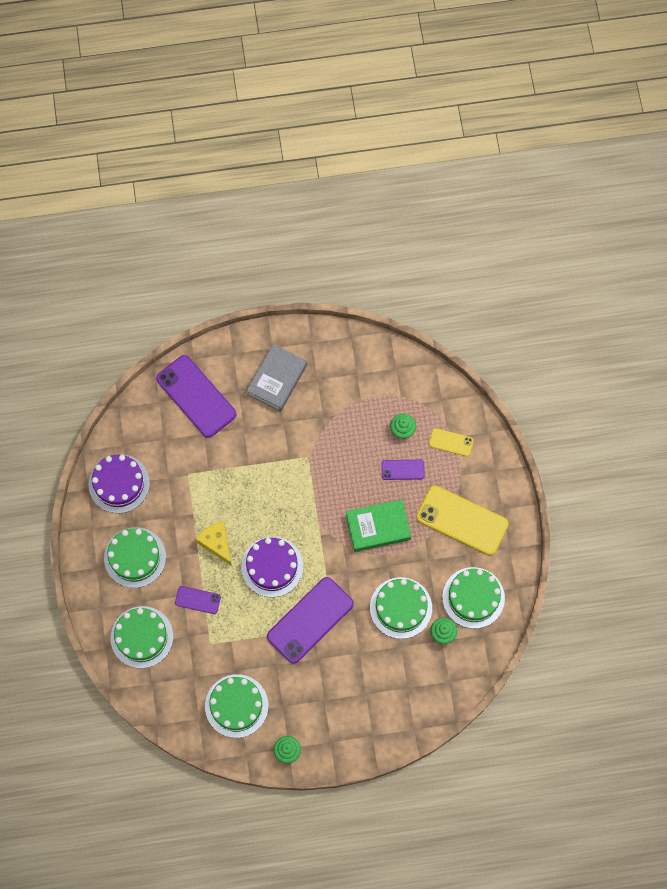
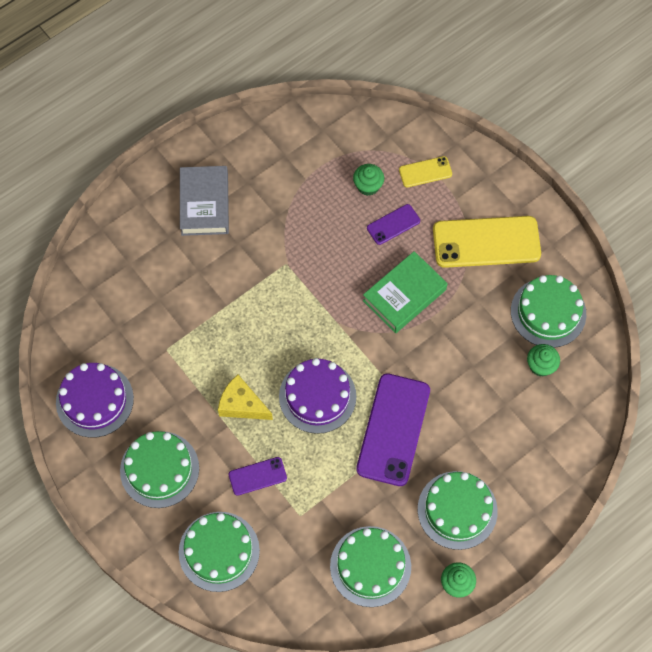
camera: 30 degrees left, 5 degrees down
purple phone [156,355,236,438] -> none
green cake [370,577,432,639] -> green cake moved to [418,471,498,550]

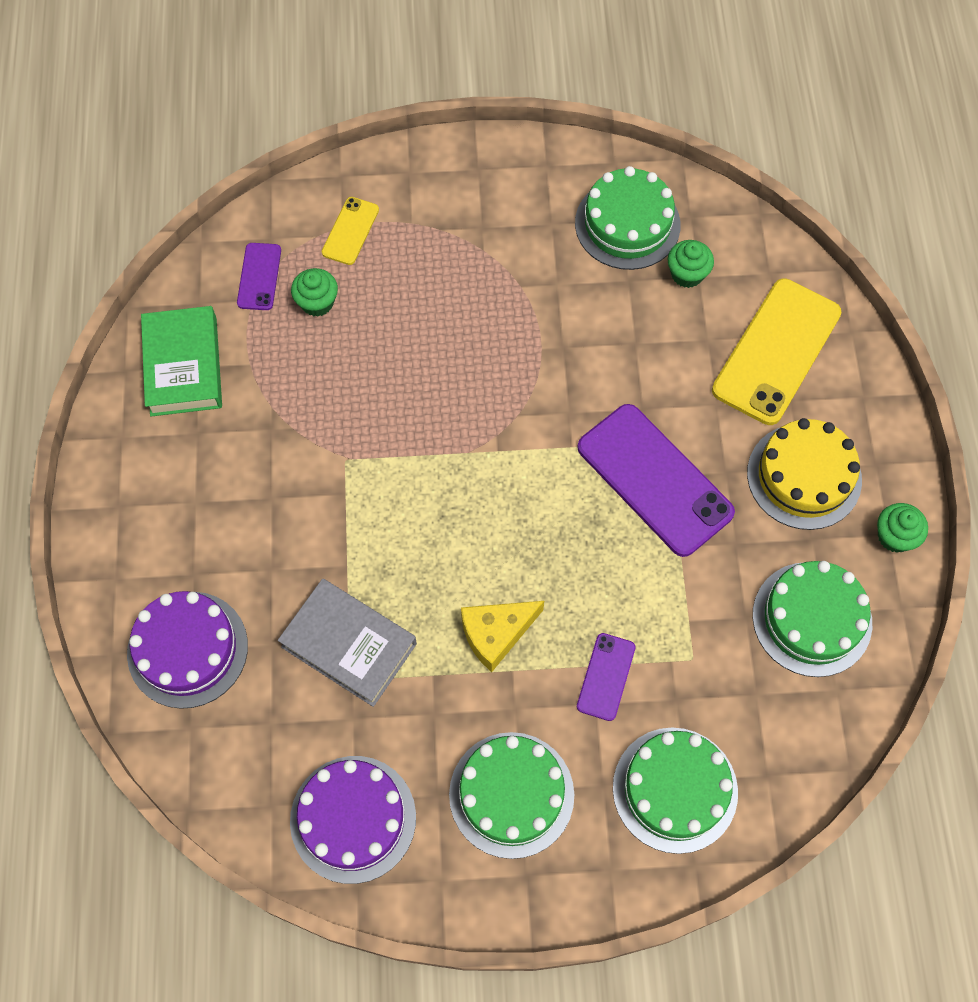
camera: 55 degrees left, 0 degrees up
grey book [180,166,229,236] -> grey book moved to [278,579,417,707]
purple cake [279,358,356,434] -> purple cake moved to [127,591,248,709]
green book [363,251,447,333] -> green book moved to [141,306,222,416]
purple phone [367,204,420,245] -> purple phone moved to [237,243,281,310]
green cake [418,471,498,550] -> yellow cake [747,418,862,530]
yellow phone [433,216,541,268] -> yellow phone moved to [712,278,842,425]

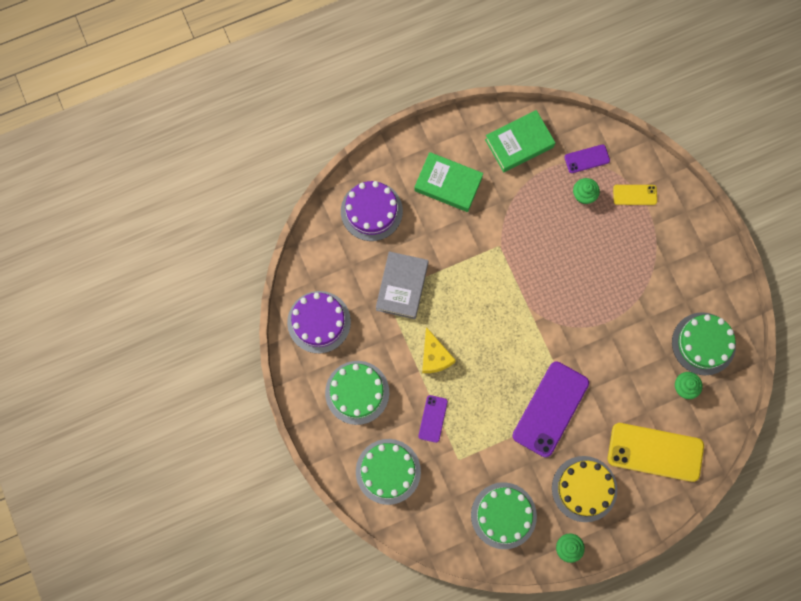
camera: 70 degrees right, 10 degrees up
yellow cheese [461,601,544,672] -> yellow cheese turned 150 degrees counterclockwise [422,327,456,373]
purple phone [577,633,636,721] -> purple phone turned 75 degrees counterclockwise [418,395,448,443]
none -> green book [414,152,483,212]

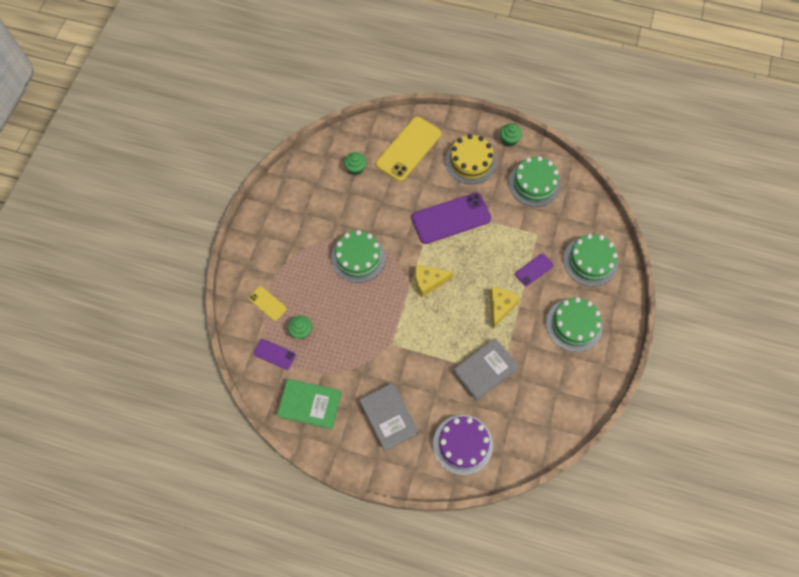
camera: 140 degrees left, 10 degrees down
purple cake [287,291,351,353] -> none
green book [414,152,483,212] -> grey book [359,383,419,451]
yellow phone [608,423,704,482] -> yellow phone turned 75 degrees clockwise [376,117,441,181]
green cake [672,312,736,375] -> green cake moved to [331,230,385,283]
none -> yellow cheese [415,265,454,297]

